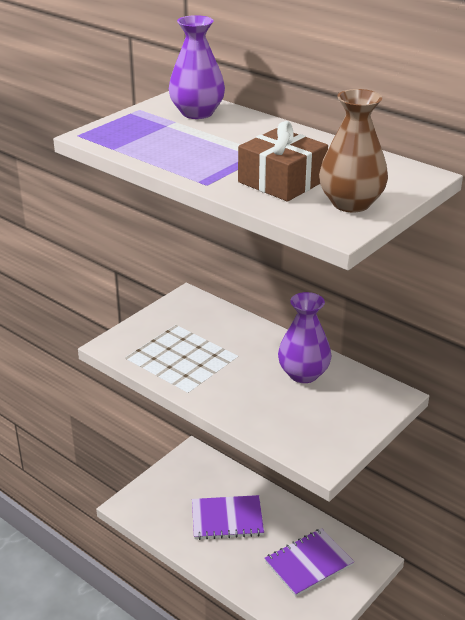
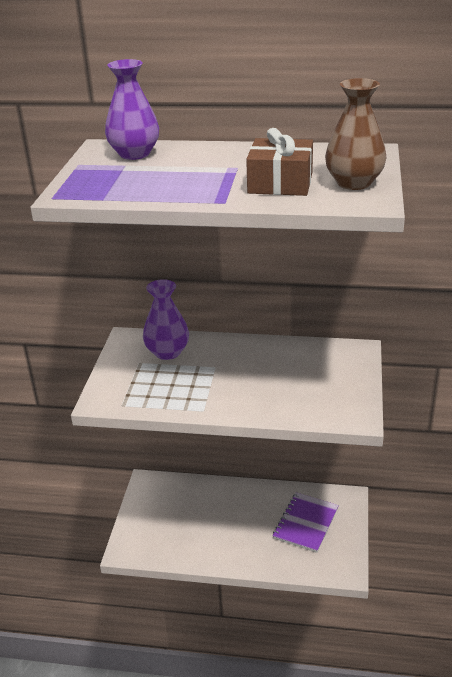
camera: 30 degrees left, 0 degrees up
purple notebook [192,495,264,540] -> none
purple vase [278,292,331,383] -> purple vase moved to [143,279,189,360]

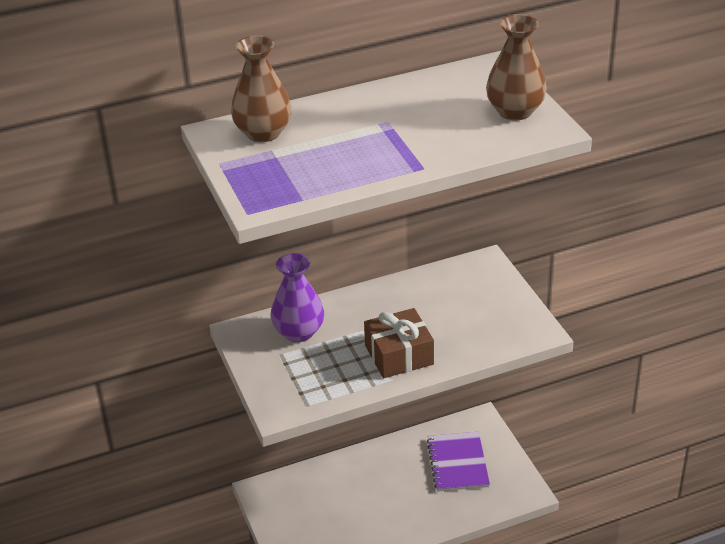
camera: 30 degrees left, 5 degrees up
purple vase [105,59,159,160] -> brown vase [231,35,292,142]
brown gift [246,128,313,196] -> brown gift moved to [364,308,434,378]

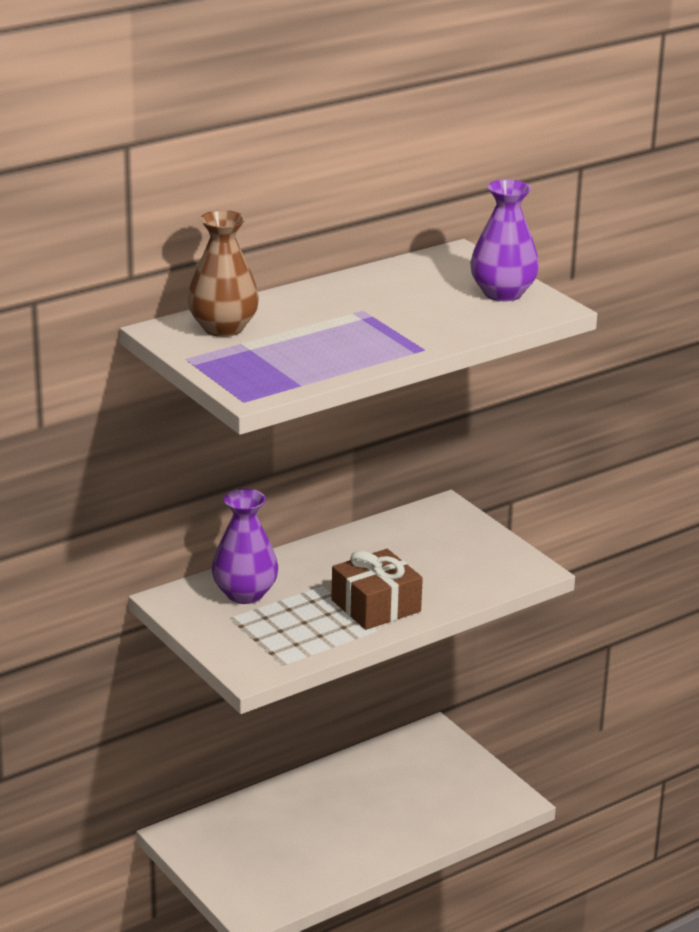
camera: 15 degrees left, 10 degrees down
purple notebook [427,432,490,492] -> none
brown vase [486,14,547,120] -> purple vase [470,179,539,301]

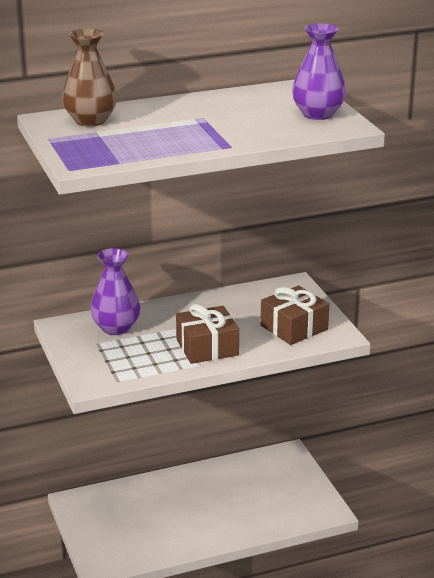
camera: 15 degrees right, 0 degrees up
none -> brown gift [261,285,329,345]

